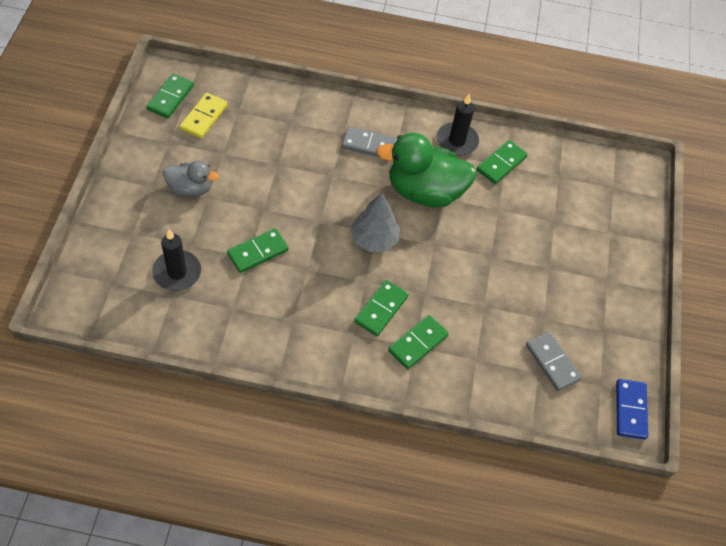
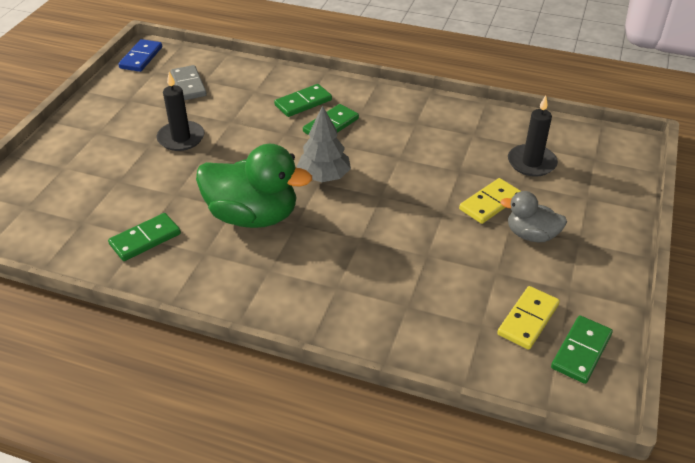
camera: 165 degrees left, 15 degrees down
green domino [227,228,289,273] -> none
grey domino [342,127,397,158] -> none
black candle [437,94,479,156] -> black candle moved to [157,72,204,151]
none -> yellow domino [459,178,521,224]

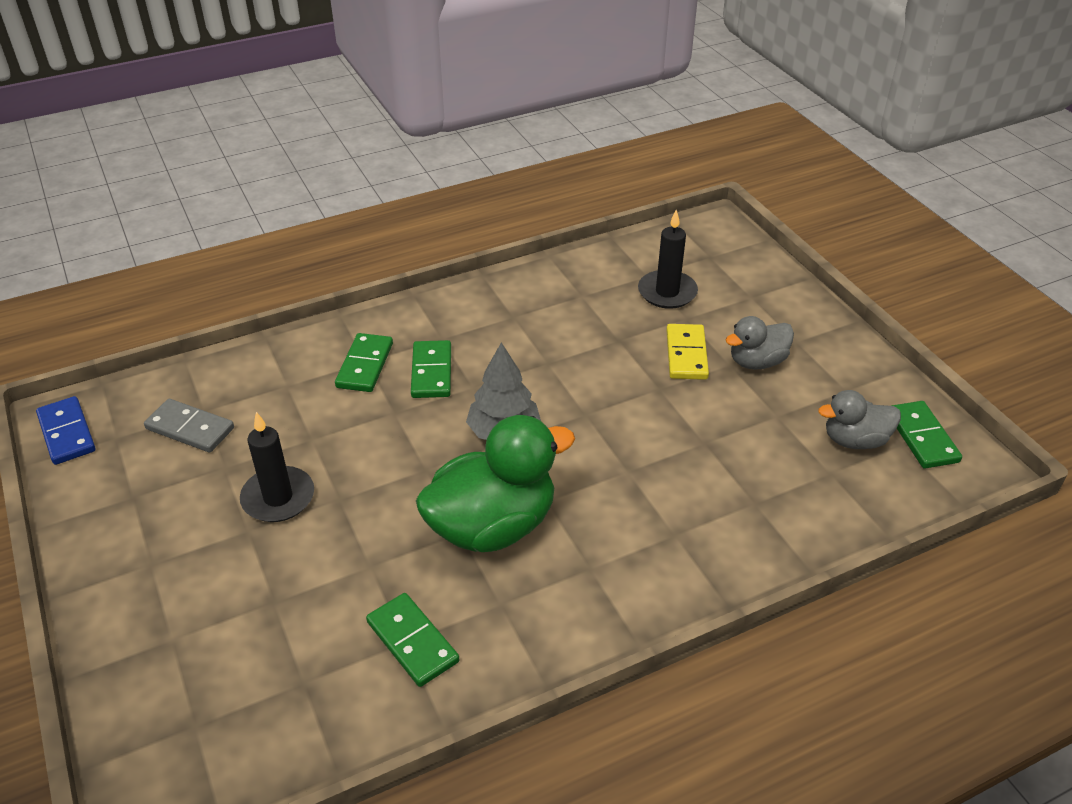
camera: 45 degrees left, 0 degrees up
green domino [108,213,181,261] -> green domino turned 45 degrees counterclockwise [366,593,459,687]
yellow domino [497,286,560,350] -> grey duck [818,390,901,449]

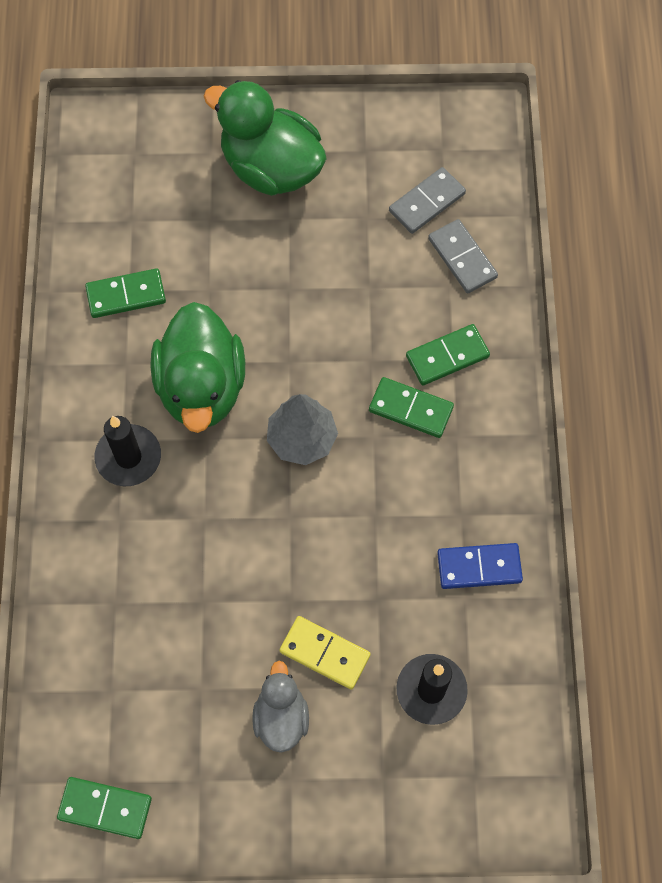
camera: 115 degrees right, 25 degrees up
blue domino [36,396,96,465] -> blue domino moved to [437,543,523,589]
black candle [240,412,314,522] -> black candle moved to [95,416,161,486]
green domino [335,333,393,392] -> green domino turned 60 degrees counterclockwise [406,324,490,385]
grey duck [818,390,901,449] -> none
none -> green duck [204,80,327,196]
none -> grey domino [428,219,498,293]

